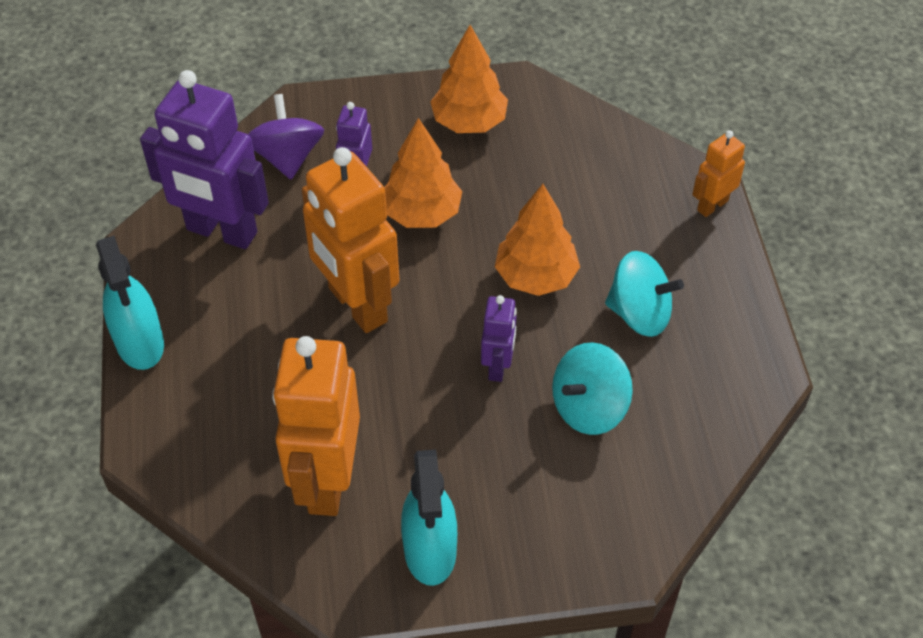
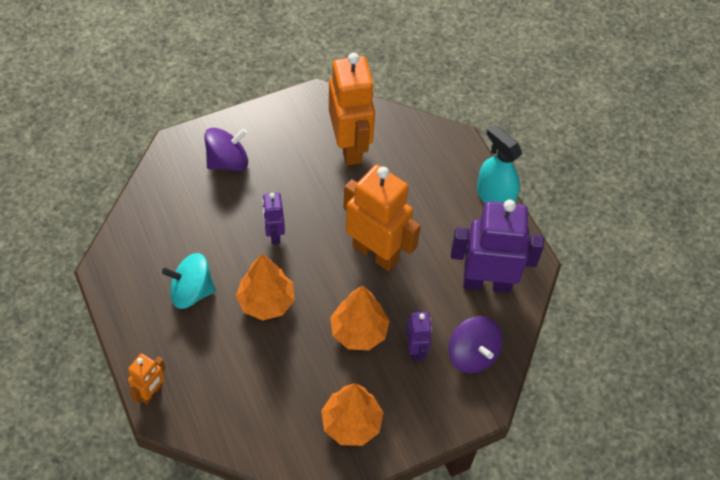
camera: 160 degrees right, 5 degrees up
turquoise spray bottle [401,450,457,586] -> none
turquoise spinning top [552,342,633,435] -> none
none -> purple spinning top [204,128,248,171]

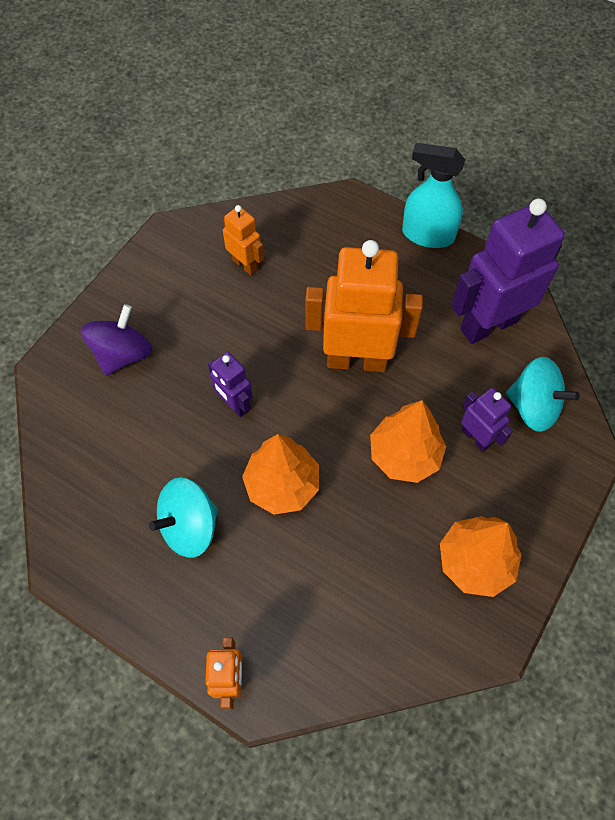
camera: 30 degrees left, 5 degrees up
orange robot [329,53,375,166] -> orange robot [223,205,264,275], size x0.50
purple spinning top [448,316,503,373] -> turquoise spinning top [506,357,580,432]

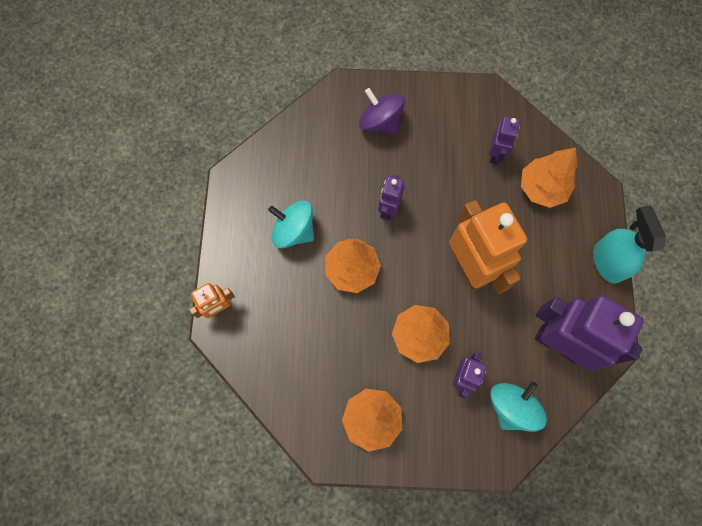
camera: 60 degrees right, 10 degrees up
purple spinning top [81,304,152,376] -> purple spinning top turned 135 degrees counterclockwise [359,88,405,135]
orange robot [223,205,264,275] -> purple robot [489,116,520,164]
turquoise spinning top [506,357,580,432] -> turquoise spinning top turned 150 degrees counterclockwise [490,381,547,432]
none -> orange tree [521,148,577,208]

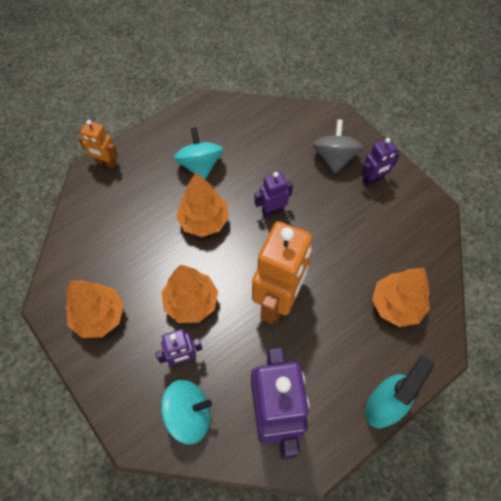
camera: 50 degrees right, 10 degrees down
purple spinning top [359,88,405,135] -> grey spinning top [313,119,363,173]
purple robot [489,116,520,164] -> purple robot moved to [361,138,400,186]

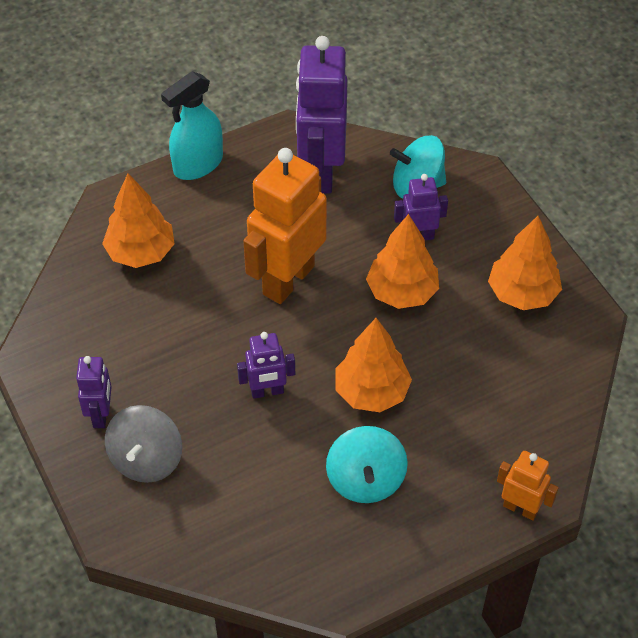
camera: 170 degrees left, 10 degrees down
purple robot [361,138,400,186] -> purple robot turned 105 degrees clockwise [76,356,112,428]

